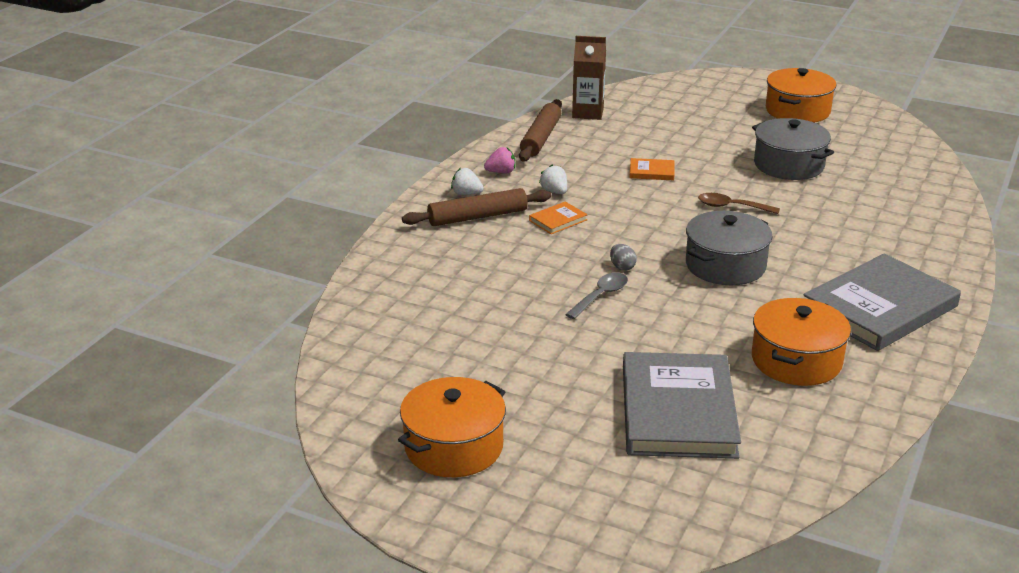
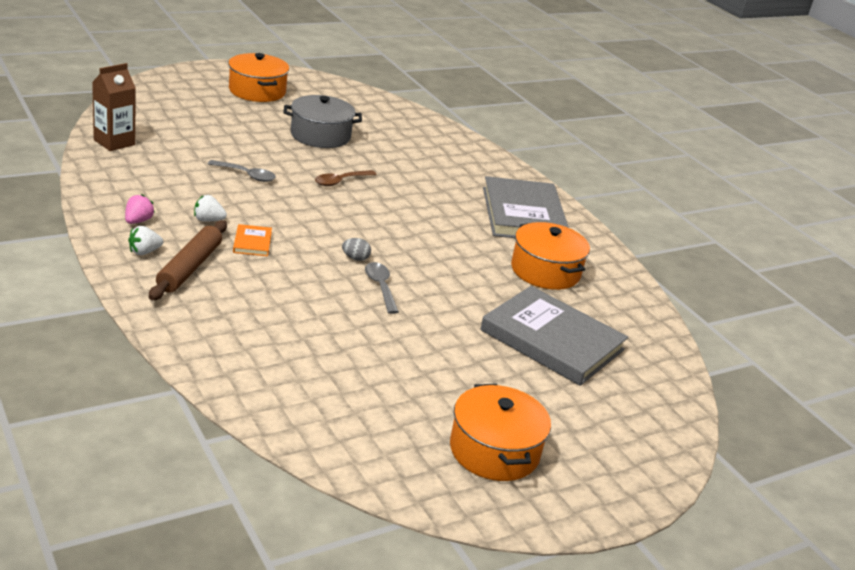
camera: 60 degrees left, 0 degrees up
brown rolling pin [519,99,562,162] -> none
orange book [629,158,675,181] -> grey spoon [208,160,276,182]
grey pot [686,211,773,285] -> none

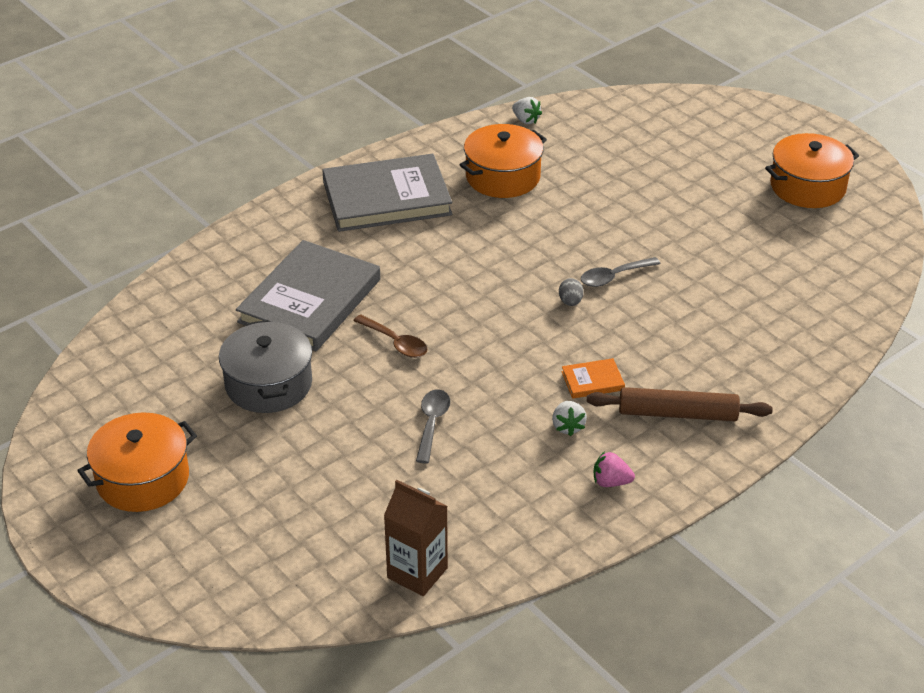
camera: 95 degrees left, 10 degrees up
white strawberry [128,226,163,255] -> white strawberry moved to [512,97,542,124]
grey book [480,286,628,386] -> grey book moved to [236,240,380,351]

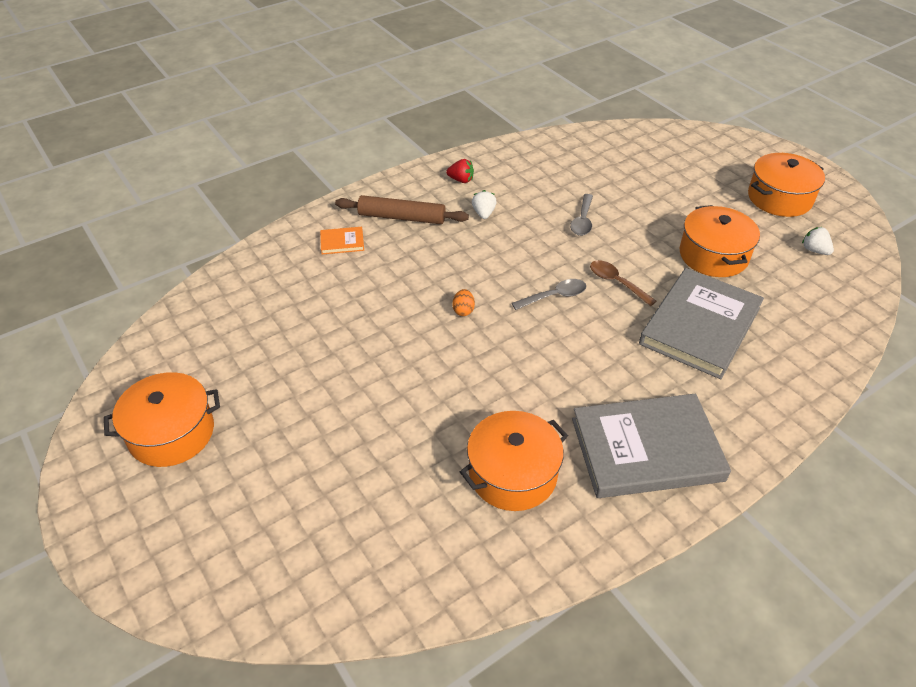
camera: 175 degrees left, 5 degrees up
grey pot [219,320,312,413] -> orange pot [680,205,760,277]
brown carton [384,480,448,596] -> none
white strawberry [512,97,542,124] -> white strawberry moved to [802,227,834,255]
grey egg [559,278,584,306] -> orange egg [452,289,475,316]
orange book [561,358,625,399] -> orange book moved to [320,227,364,254]
grey spoon [581,257,660,287] -> grey spoon moved to [512,279,586,310]
pink strawberry [594,451,635,487] -> red strawberry [446,159,474,183]

